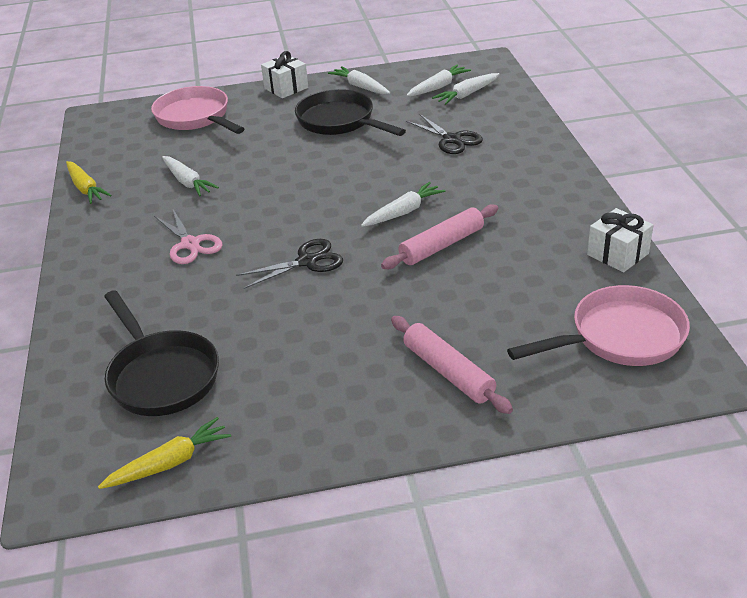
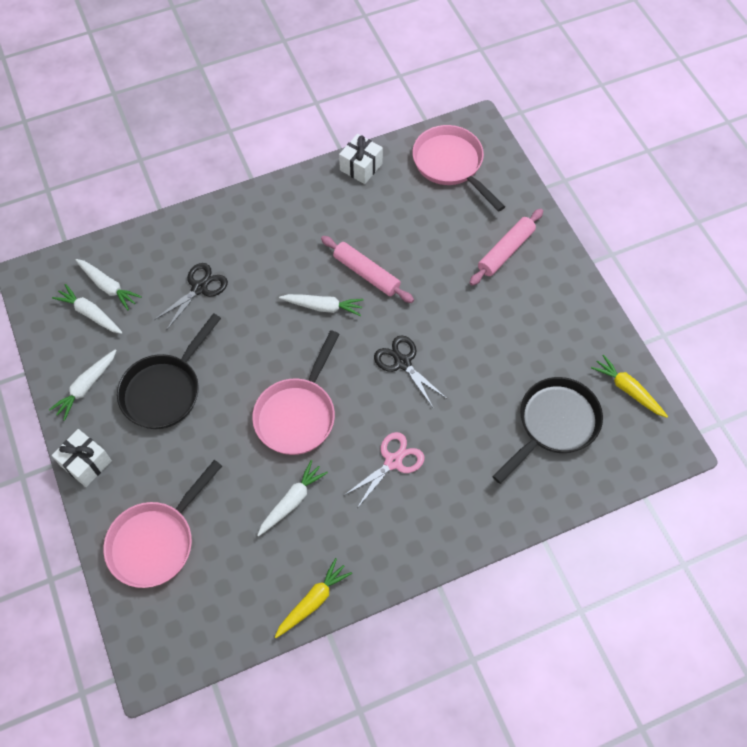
camera: 105 degrees left, 25 degrees up
white carrot [361,182,445,227] -> white carrot turned 150 degrees clockwise [279,294,364,316]
none -> pink pan [252,330,339,455]

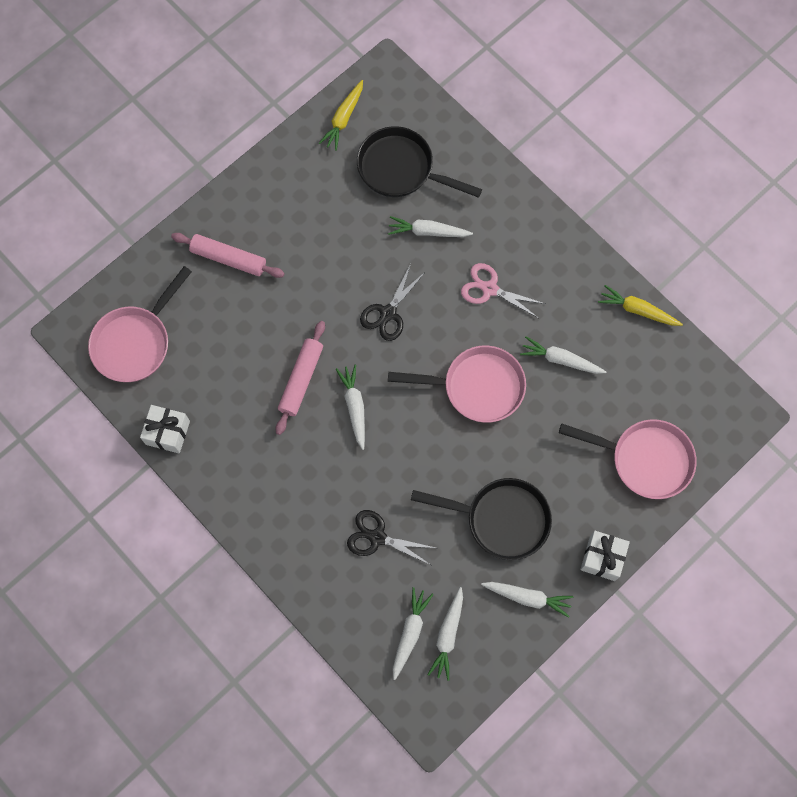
camera: 110 degrees left, 10 degrees up
none -> white carrot [388,216,473,237]

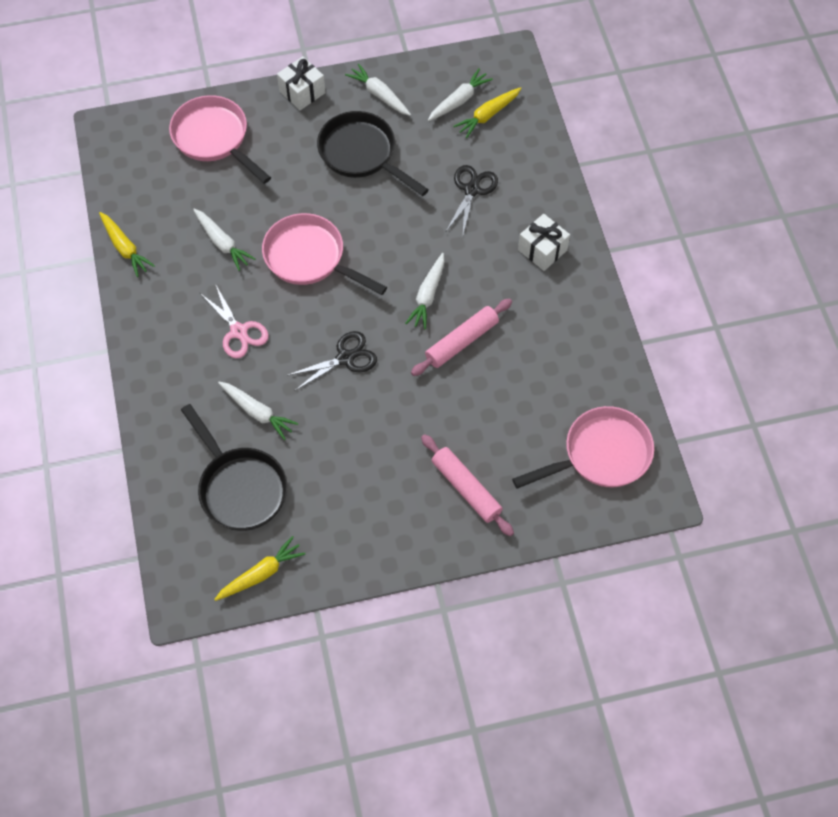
camera: 150 degrees left, 10 degrees down
white gift [140,405,190,453] -> white gift moved to [518,214,570,271]
black scissors [347,510,436,565] -> black scissors turned 120 degrees counterclockwise [446,165,498,234]
white carrot [393,587,434,680] -> yellow carrot [453,87,521,138]

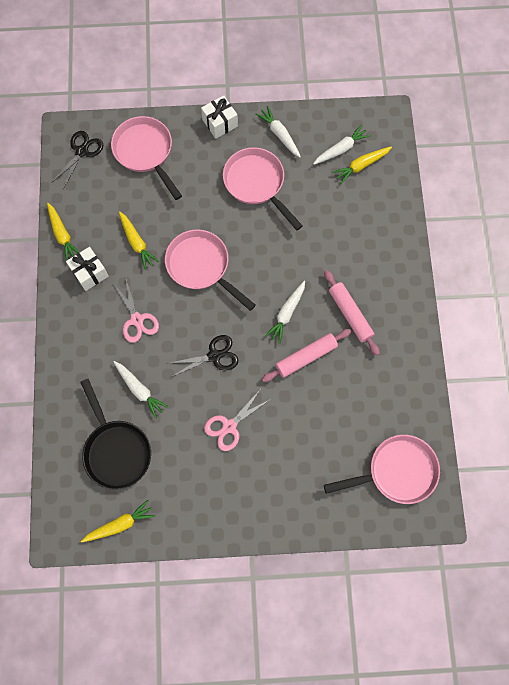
camera: 10 degrees right, 10 degrees up
white carrot [193,209,255,271] -> yellow carrot [119,211,159,270]
black pan [317,111,429,196] -> pink pan [223,147,303,230]
pink rolling pin [421,434,514,536] -> pink rolling pin moved to [324,270,380,356]
black scissors [446,165,498,234] -> black scissors moved to [52,131,103,189]
white gift [518,214,570,271] -> white gift moved to [66,247,109,291]
none -> pink scissors [204,390,271,451]

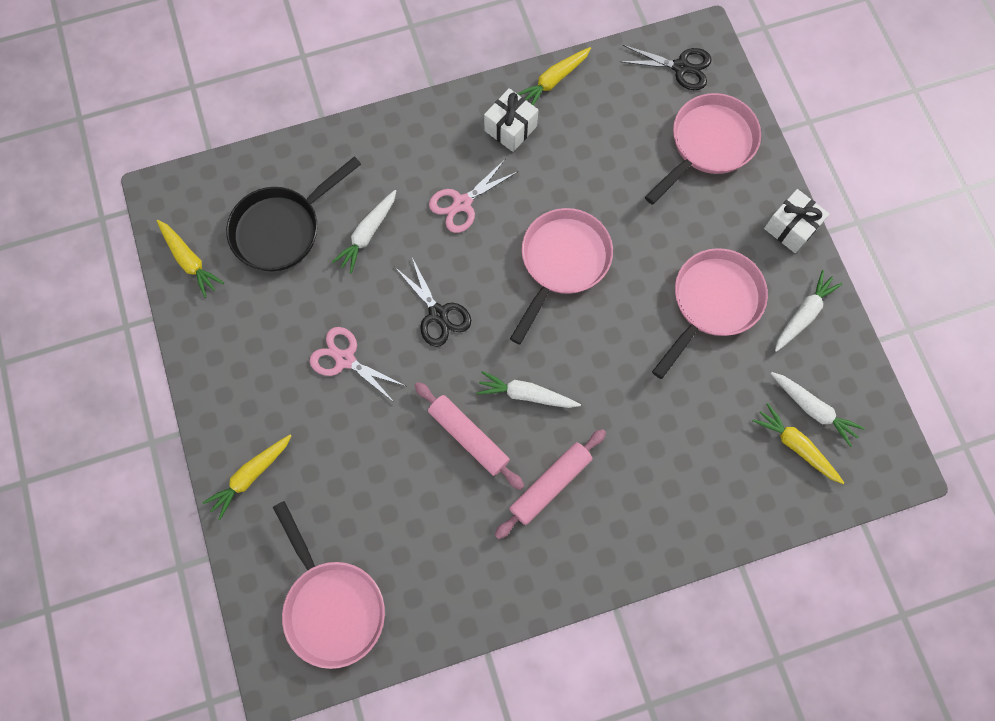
camera: 75 degrees right, 0 degrees up
yellow carrot [119,211,159,270] -> yellow carrot moved to [203,435,291,520]

